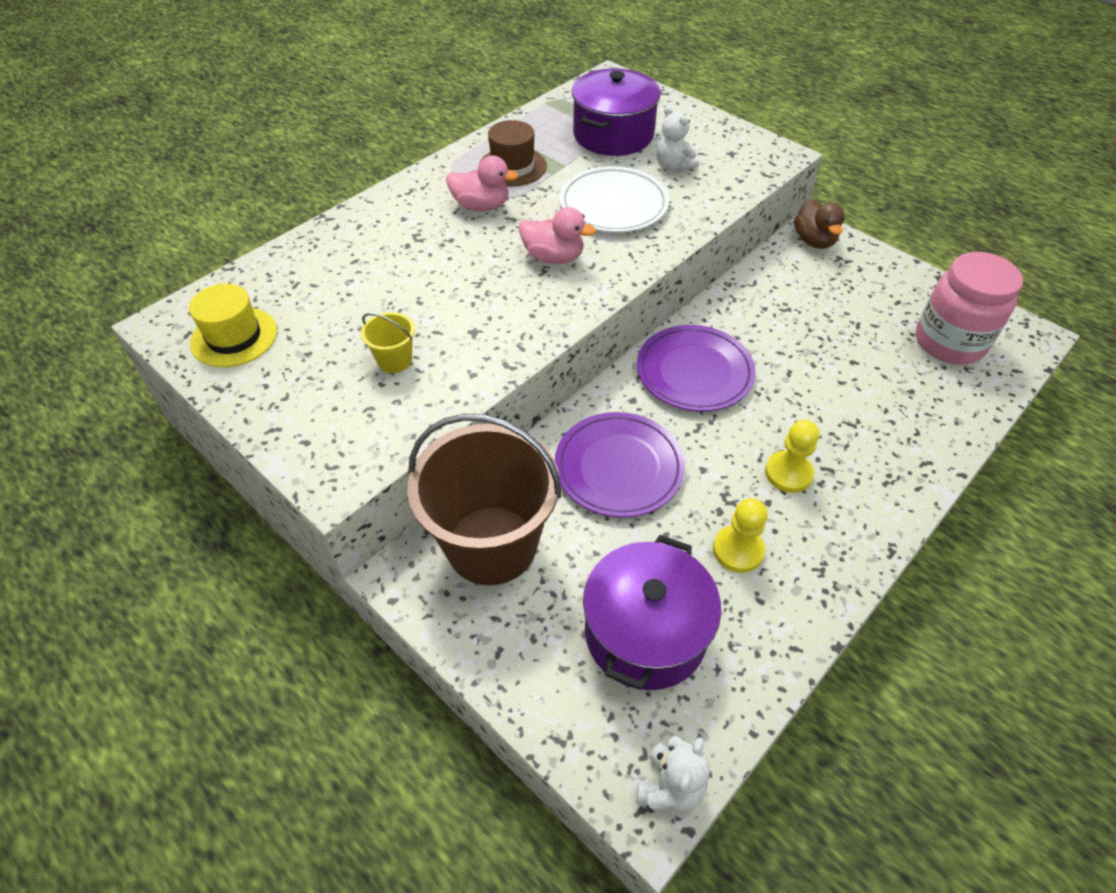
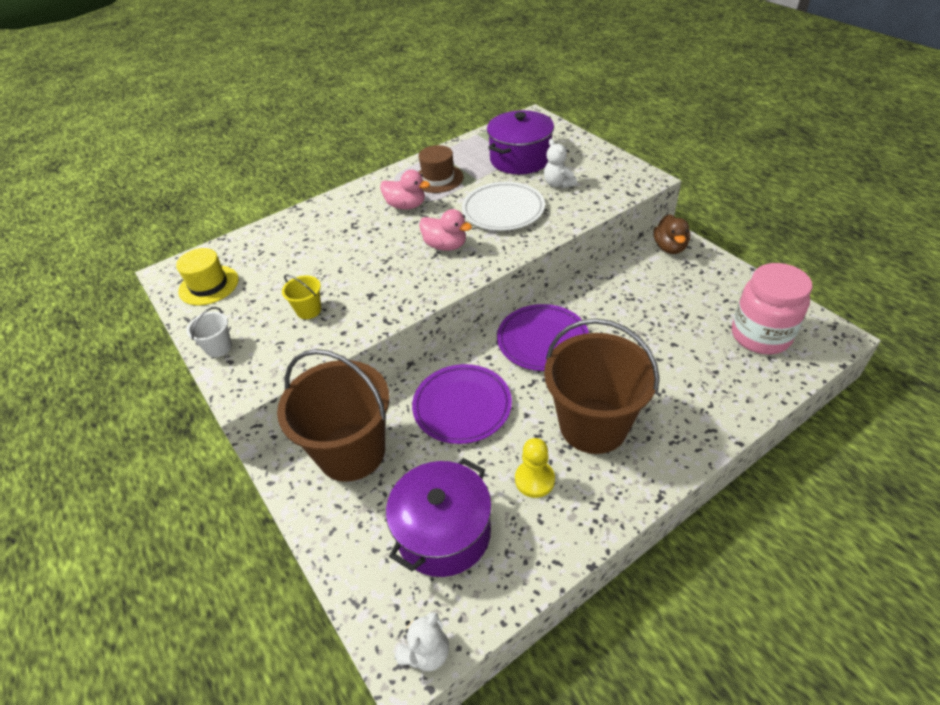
camera: 15 degrees right, 5 degrees down
yellow pawn [765,420,819,493] -> brown bucket [544,319,660,454]
none -> white bucket [187,307,232,357]

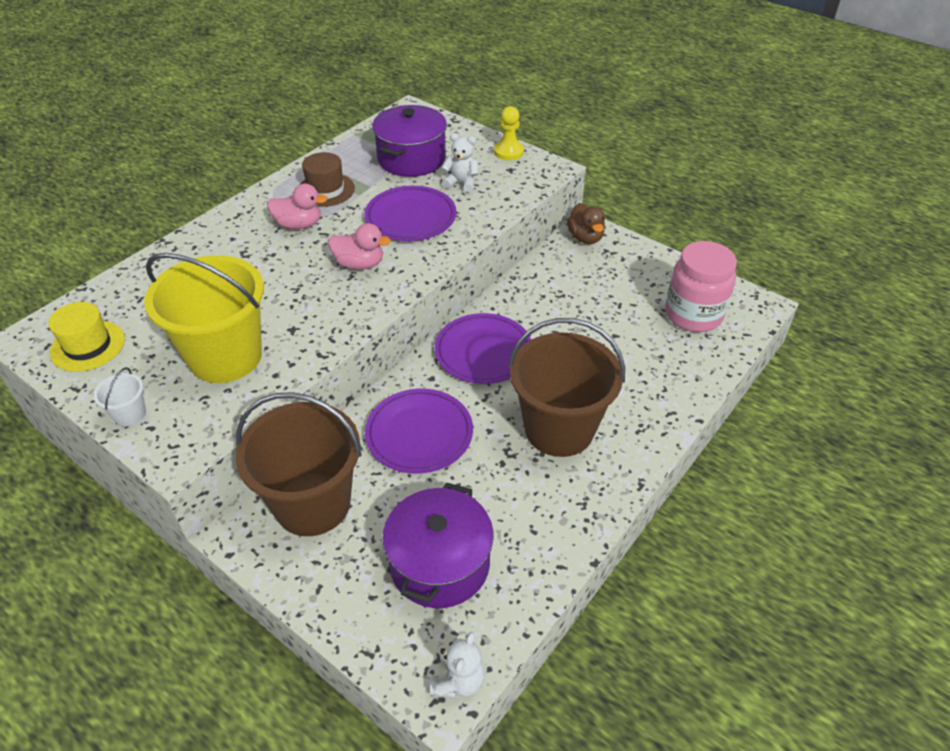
camera: 20 degrees left, 0 degrees up
yellow bucket [282,275,321,319] -> yellow bucket [144,253,264,383], size x2.50
white plate [462,182,545,231] -> purple plate [365,186,456,241]
yellow pawn [515,438,555,498] -> yellow pawn moved to [494,106,524,160]
white teddy bear [544,139,577,188] -> white teddy bear turned 150 degrees clockwise [441,133,479,192]

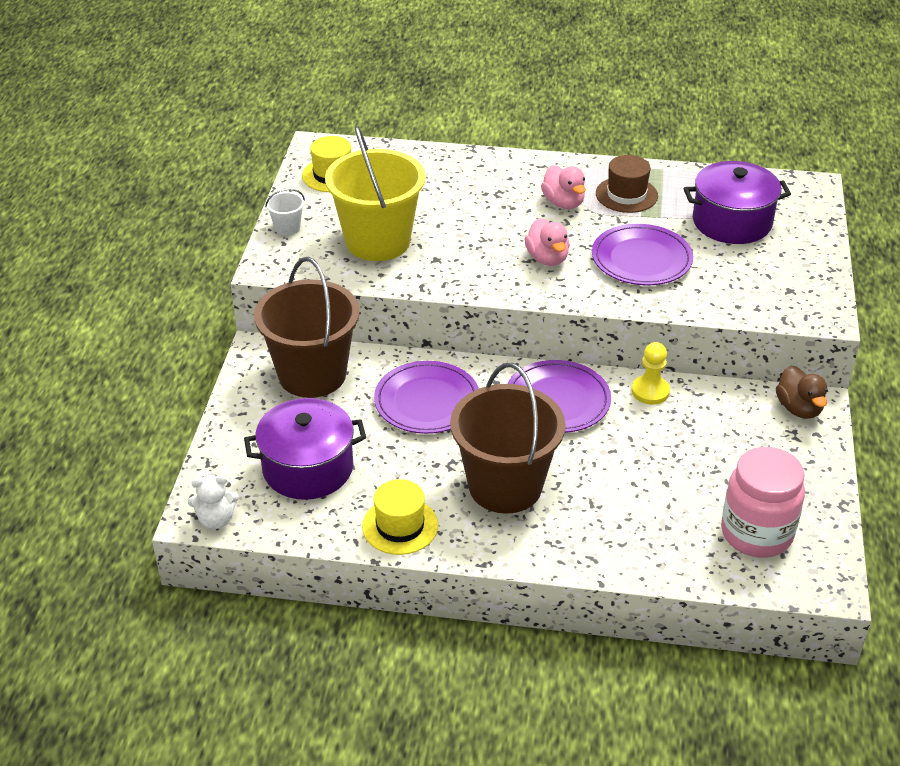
camera: 60 degrees right, 5 degrees down
white teddy bear [441,133,479,192] -> none
yellow pawn [494,106,524,160] -> yellow pawn moved to [631,342,670,405]
brown duck [567,203,605,244] -> brown duck turned 60 degrees counterclockwise [776,365,828,419]
none -> yellow hat [362,479,438,555]

